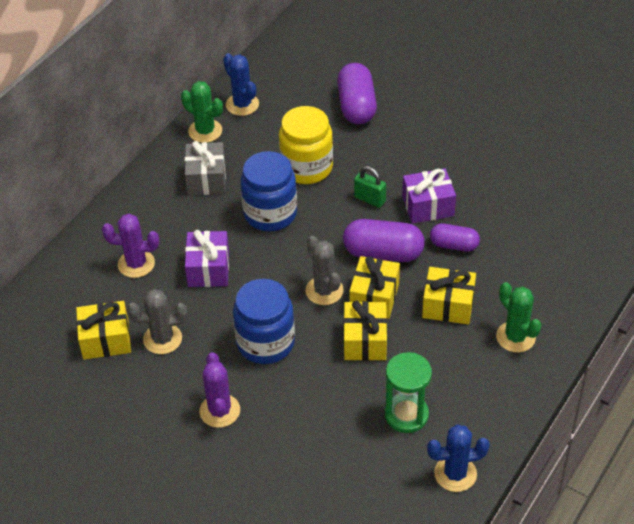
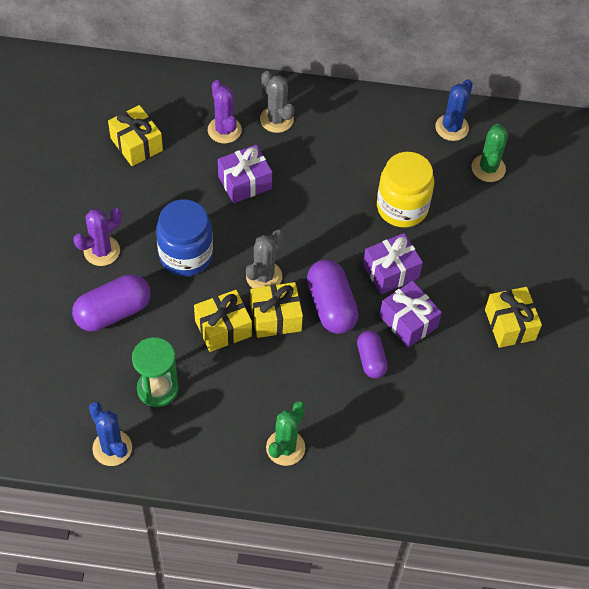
camera: 60 degrees right, 10 degrees up
grey cactus [127,289,187,354] -> grey cactus moved to [260,71,294,133]
green cactus [181,81,223,143] -> green cactus moved to [472,124,508,182]
grey gift [185,141,226,195] -> none
blue jar [240,151,297,231] -> none
purple capsule [337,63,377,124] -> purple capsule moved to [72,274,151,331]
green padlock [354,166,386,208] -> purple gift [363,233,423,294]
yellow gift [422,267,476,324] -> yellow gift moved to [485,287,542,348]

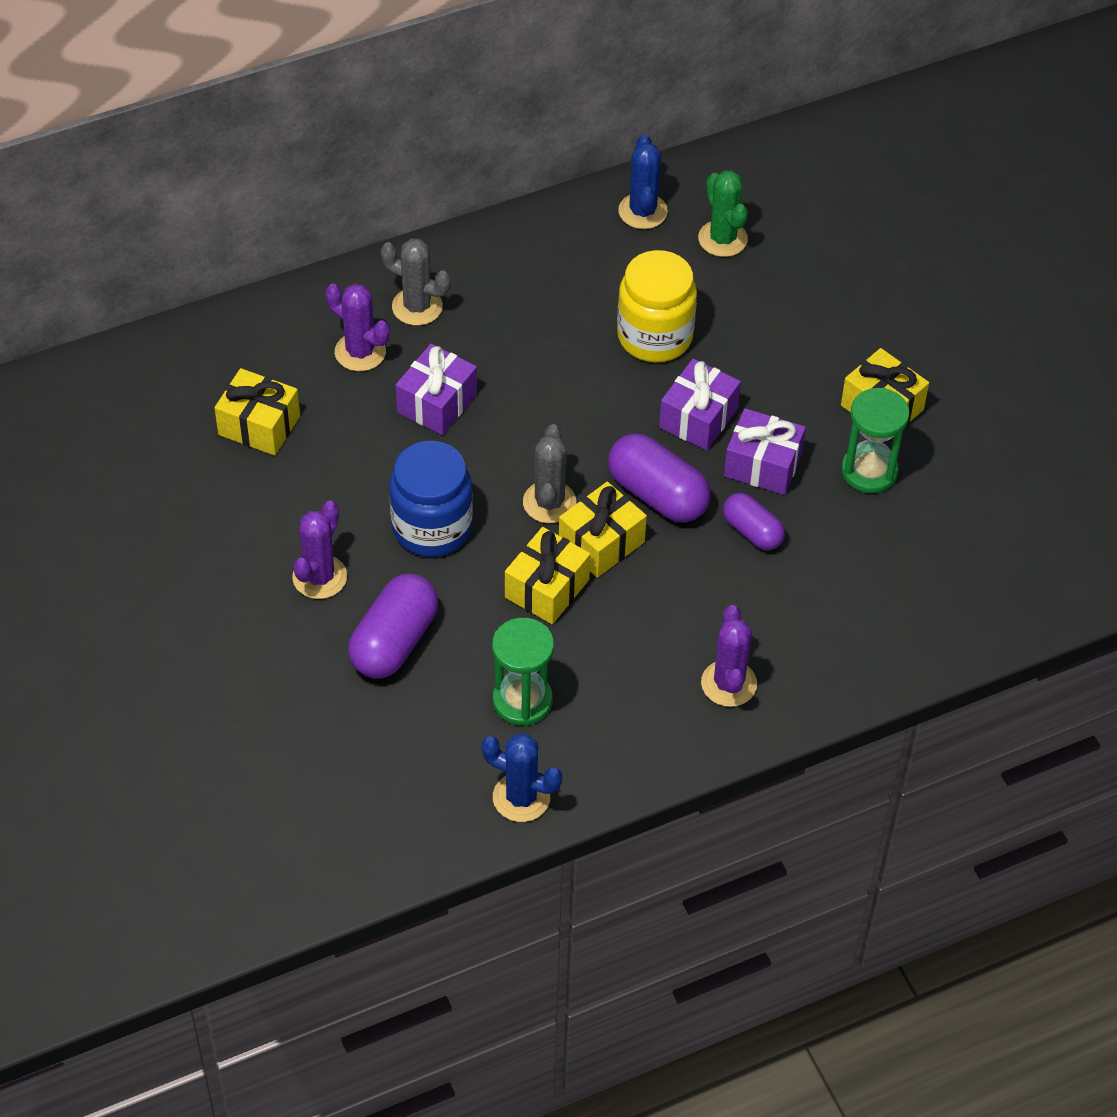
camera: 30 degrees left, 5 degrees down
green cactus [266,401,305,466] -> purple cactus [701,605,757,707]
none -> green hourglass [842,388,910,493]

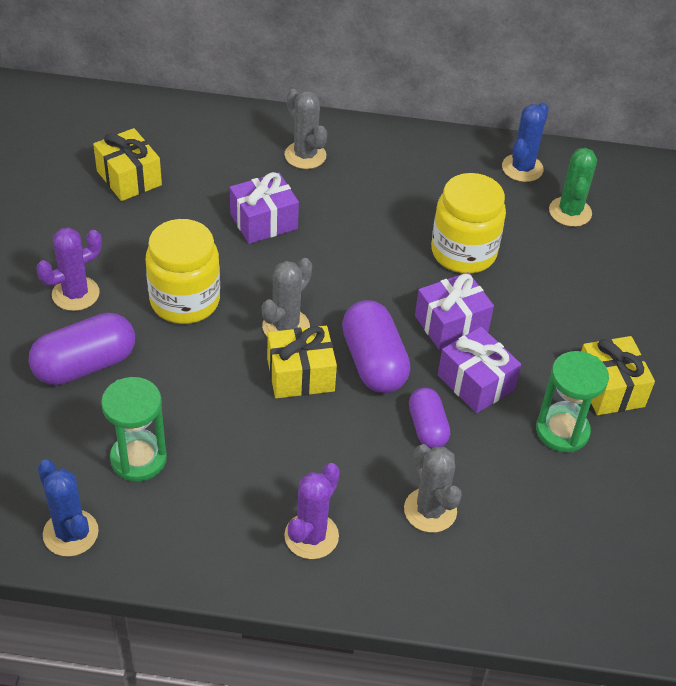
camera: 30 degrees right, 5 degrees down
purple cactus [326,284,390,371] -> none
blue jar [389,441,473,557] -> yellow jar [146,219,220,324]
yellow gift [505,527,590,624] -> none
none -> grey cactus [404,444,462,533]

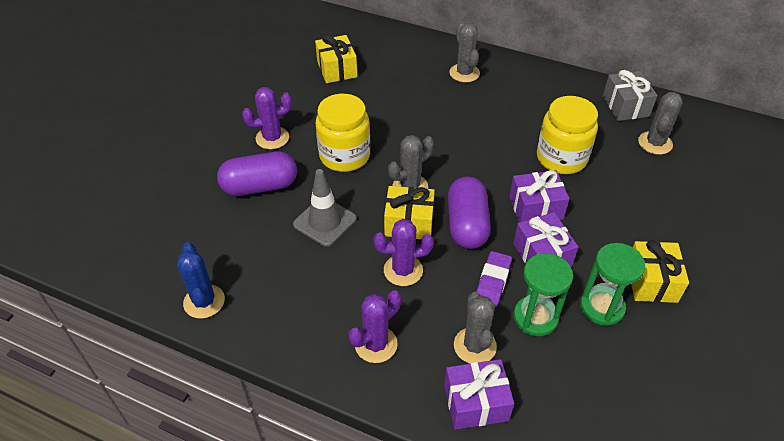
camera: 20 degrees right, 0 degrees up
green hourglass [101,377,167,482] -> green hourglass moved to [513,253,573,336]
purple gift [230,172,299,244] -> purple gift moved to [444,359,514,430]
purple capsule [409,388,450,449] -> purple eraser [476,251,512,307]
blue cactus [502,102,549,182] -> grey gift [603,70,657,121]
green cactus [549,148,597,227] -> grey cactus [638,92,683,155]
none -> grey traffic cone [293,169,357,247]
none -> purple cactus [374,219,434,286]

